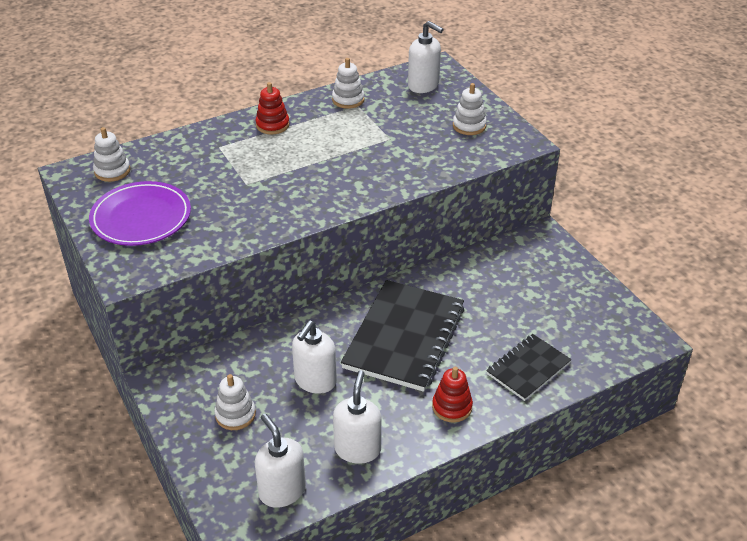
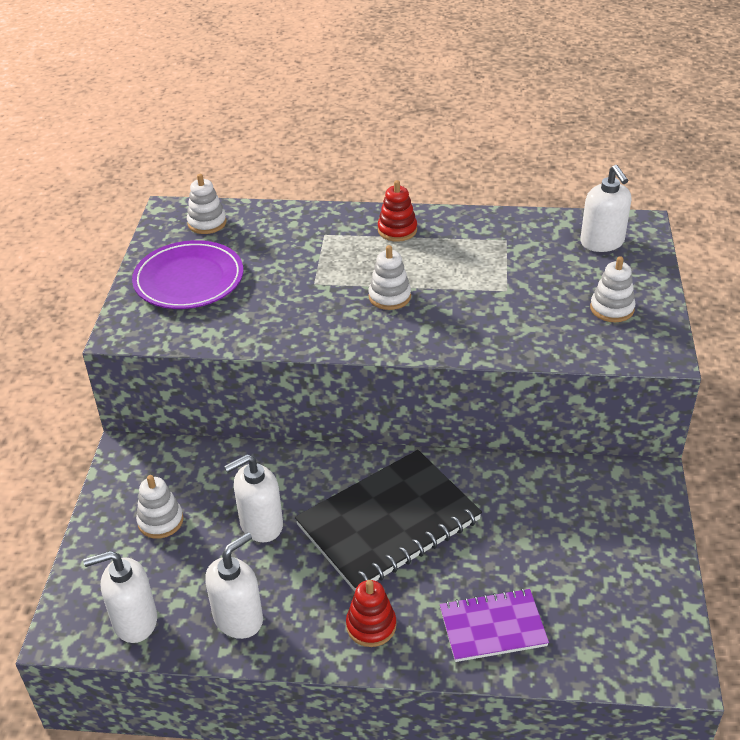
camera: 35 degrees right, 0 degrees up
white soap dispenser [255,413,306,508] -> white soap dispenser turned 105 degrees counterclockwise [83,551,157,643]
white stacking toy [332,58,364,109] -> white stacking toy moved to [368,245,411,310]
black notebook [486,334,571,401] -> purple notebook [440,588,549,662]

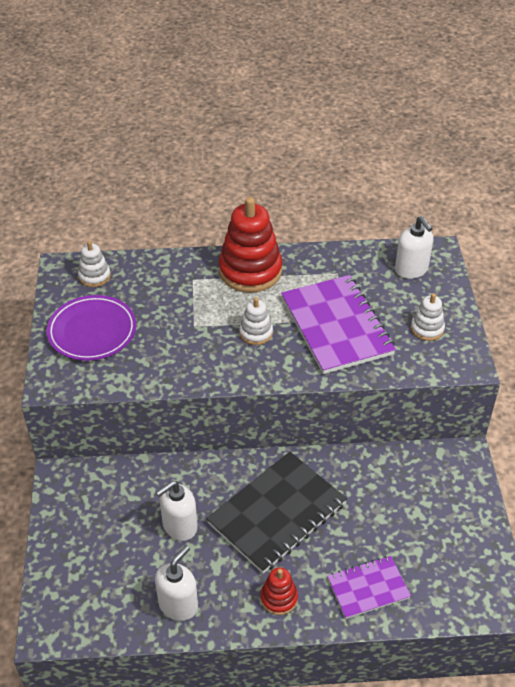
camera: 10 degrees left, 5 degrees up
white soap dispenser [83,551,157,643] -> none
white stacking toy [136,475,184,539] -> none
red stacking toy [378,180,417,242] -> red stacking toy [219,197,282,293], size x2.00
none -> purple notebook [281,275,396,374]

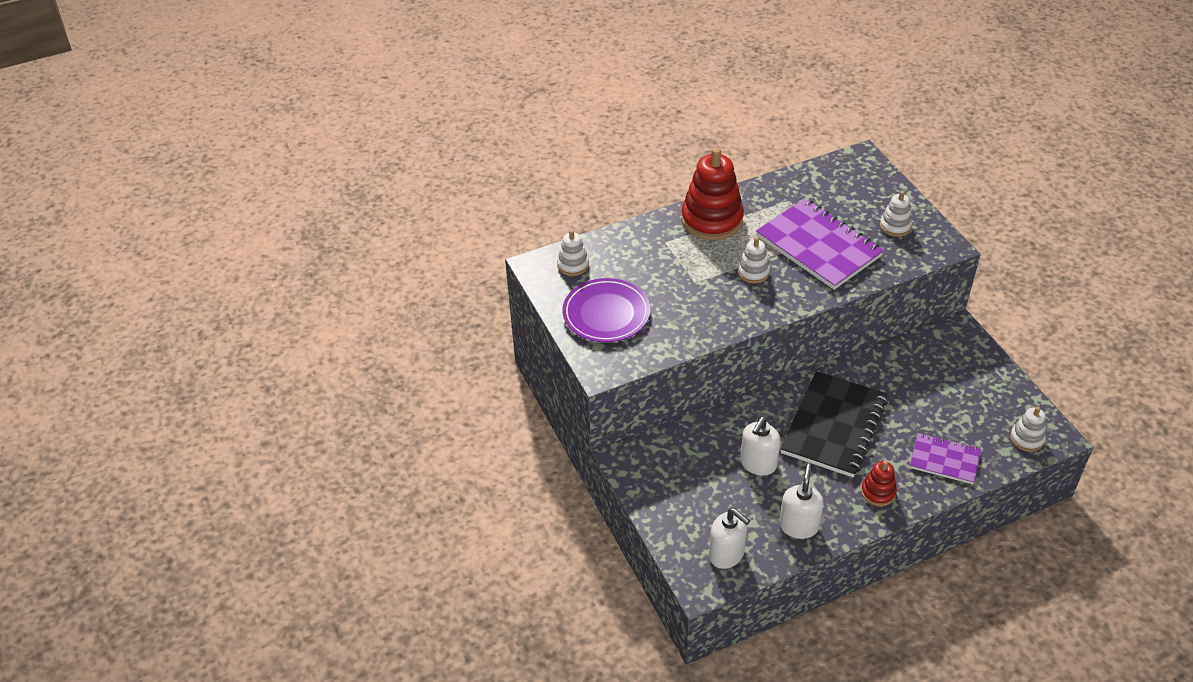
camera: 20 degrees left, 0 degrees up
purple notebook [327,556,411,619] -> purple notebook turned 60 degrees clockwise [910,433,981,484]
white soap dispenser [395,216,433,279] -> white soap dispenser moved to [709,508,750,569]
none -> white stacking toy [1010,407,1046,452]

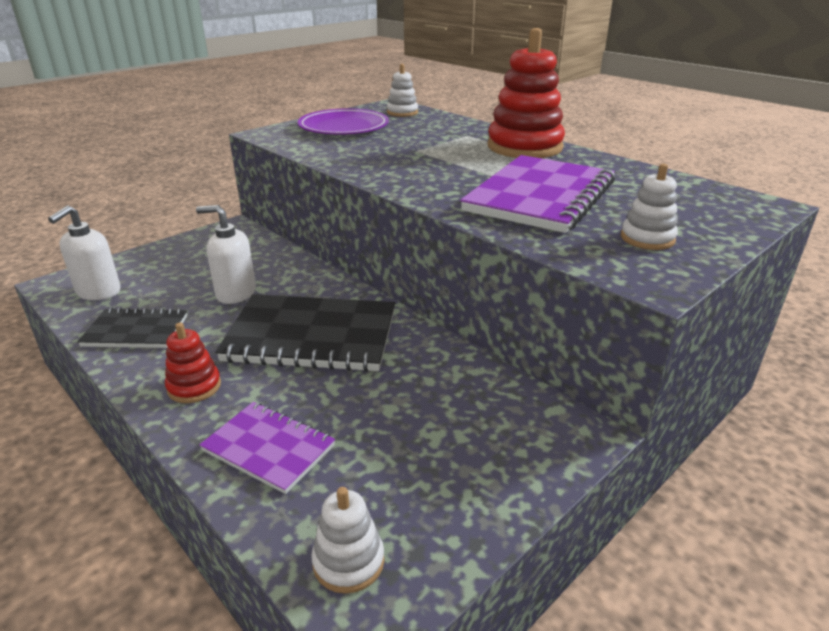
camera: 70 degrees right, 15 degrees down
white stacking toy [737,237,770,283] -> none
white soap dispenser [779,464,824,539] -> black notebook [77,308,187,348]
purple notebook [910,433,981,484] -> purple notebook turned 60 degrees counterclockwise [199,402,335,494]

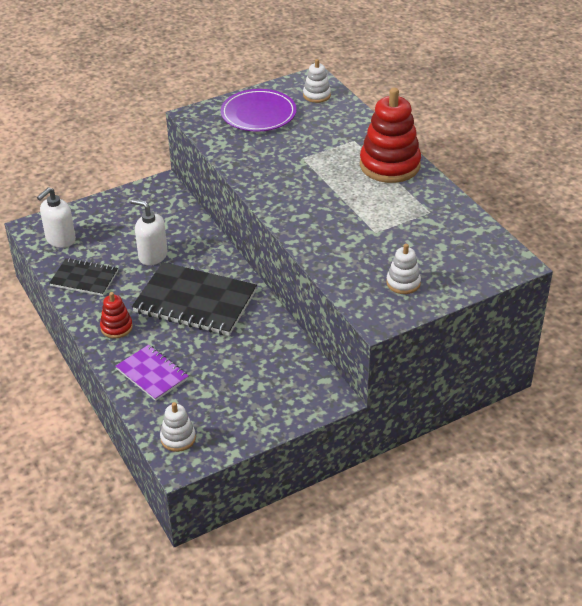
camera: 15 degrees right, 10 degrees up
purple notebook [460,155,615,233] -> none

